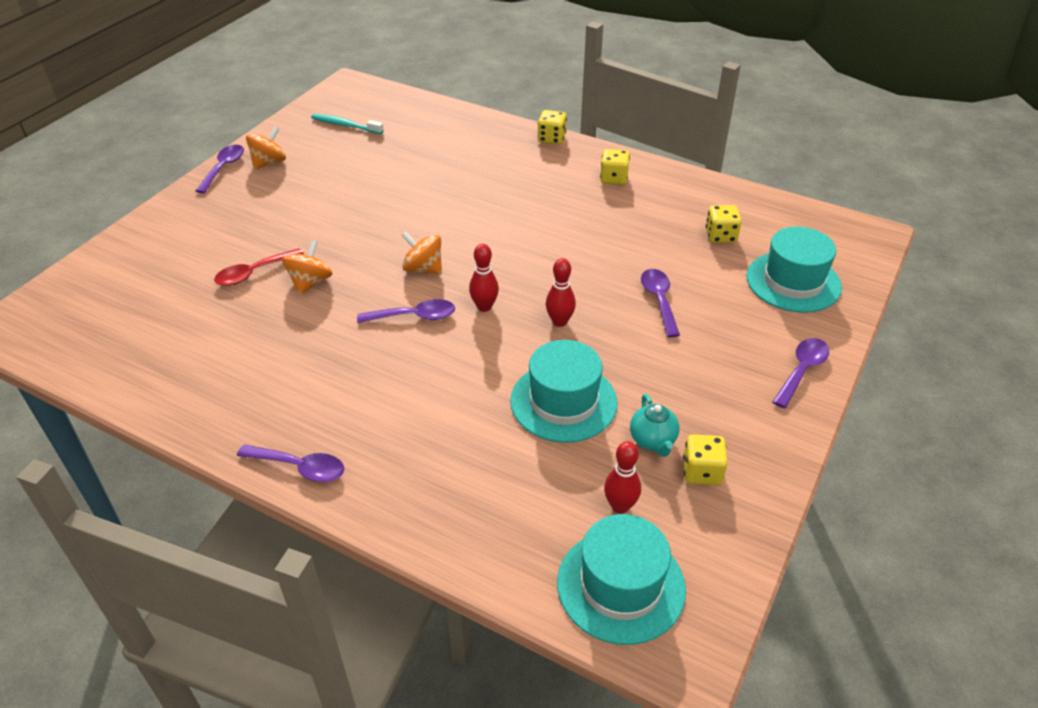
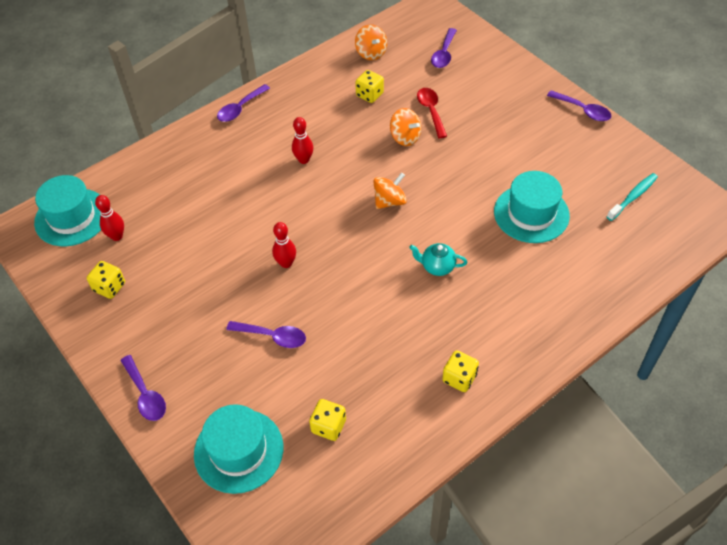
camera: 115 degrees right, 10 degrees up
orange spinning top [246,126,286,170] -> orange spinning top moved to [355,24,387,60]
purple spoon [357,299,455,323] -> purple spoon moved to [431,28,457,68]
red bowling pin [469,244,499,312] -> red bowling pin moved to [292,117,313,164]
turquoise hat [510,340,618,443] -> turquoise hat moved to [494,171,570,243]
yellow dice [538,110,567,145] -> yellow dice moved to [355,70,384,103]
turquoise teapot [630,394,679,457] -> turquoise teapot moved to [409,243,467,276]

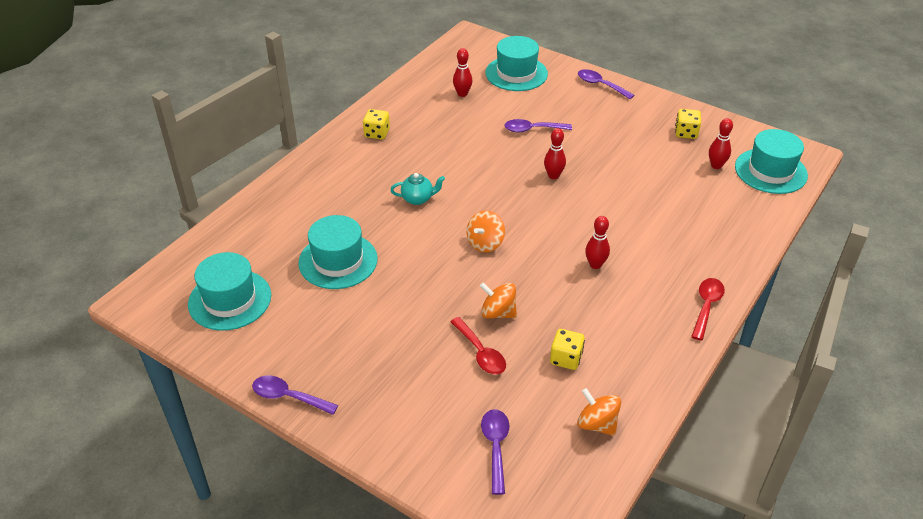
camera: 160 degrees right, 10 degrees down
purple spoon [217,84,270,122] -> red spoon [691,278,725,341]
yellow dice [309,399,346,441] -> red bowling pin [453,48,472,97]
turquoise toothbrush [607,173,658,221] -> turquoise hat [188,252,271,331]

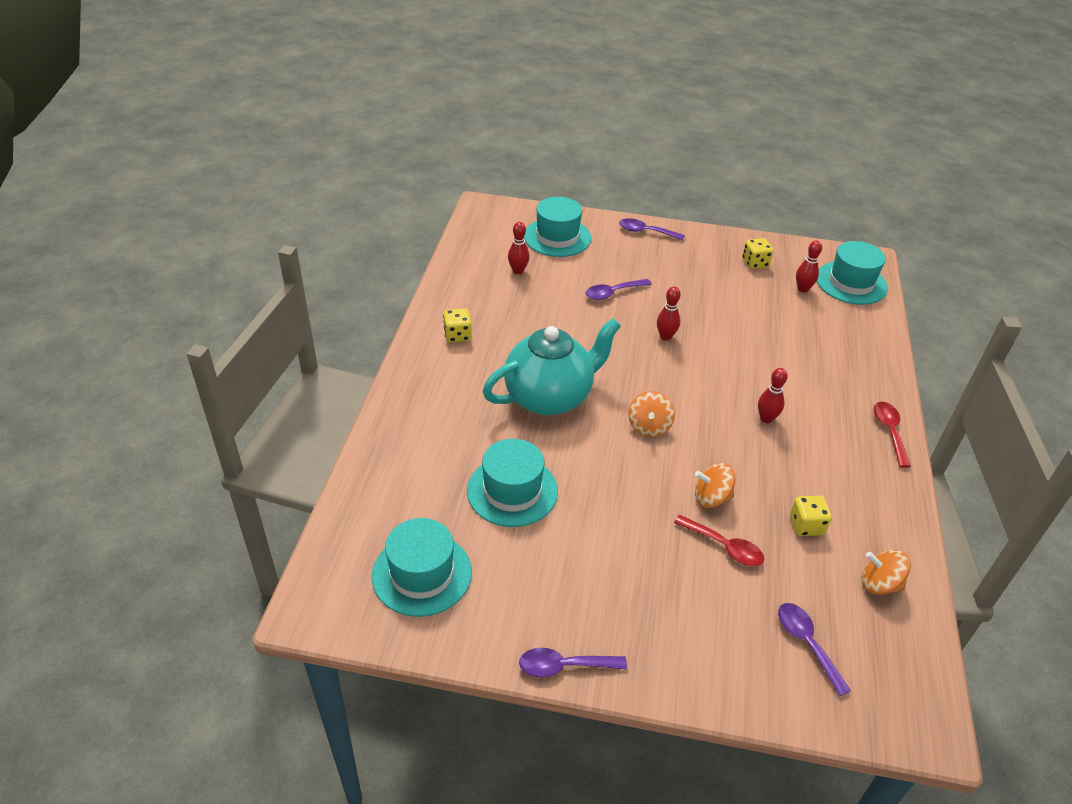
camera: 25 degrees left, 0 degrees up
turquoise teapot [390,173,445,205] -> turquoise teapot [482,318,621,415], size x2.45

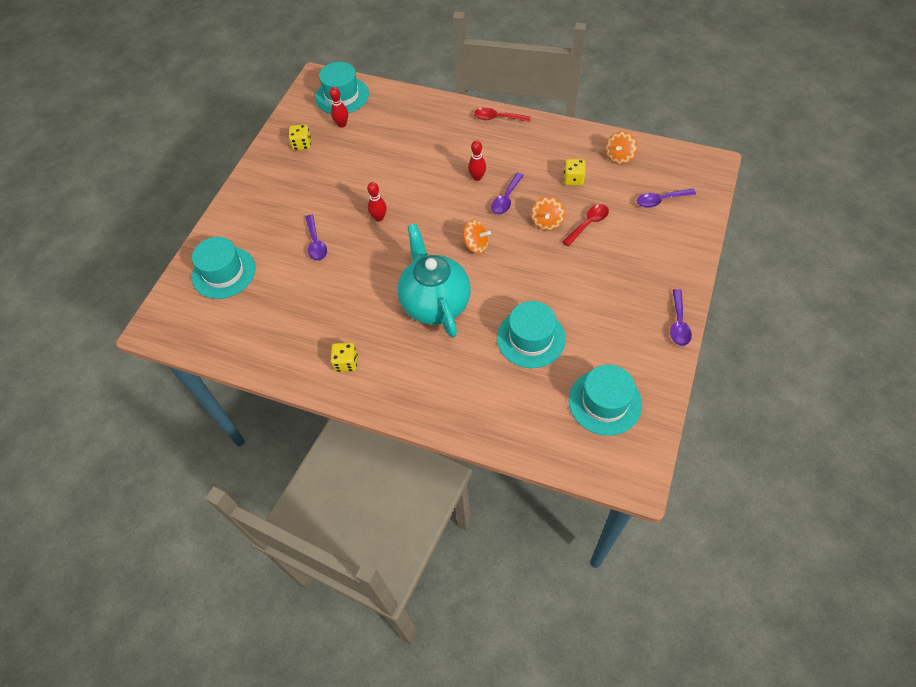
camera: 75 degrees left, 15 degrees up
red bowling pin [508,222,530,274] -> none
purple spoon [619,218,685,240] -> purple spoon moved to [491,173,524,215]

